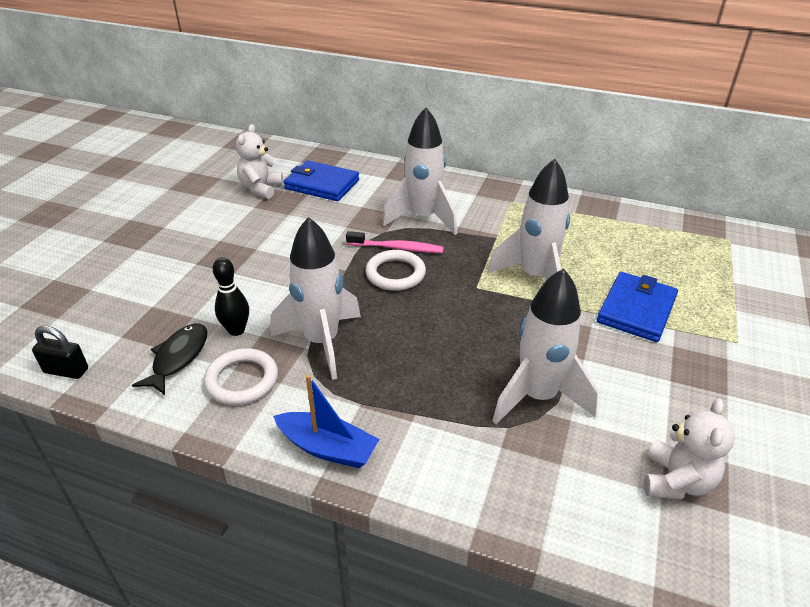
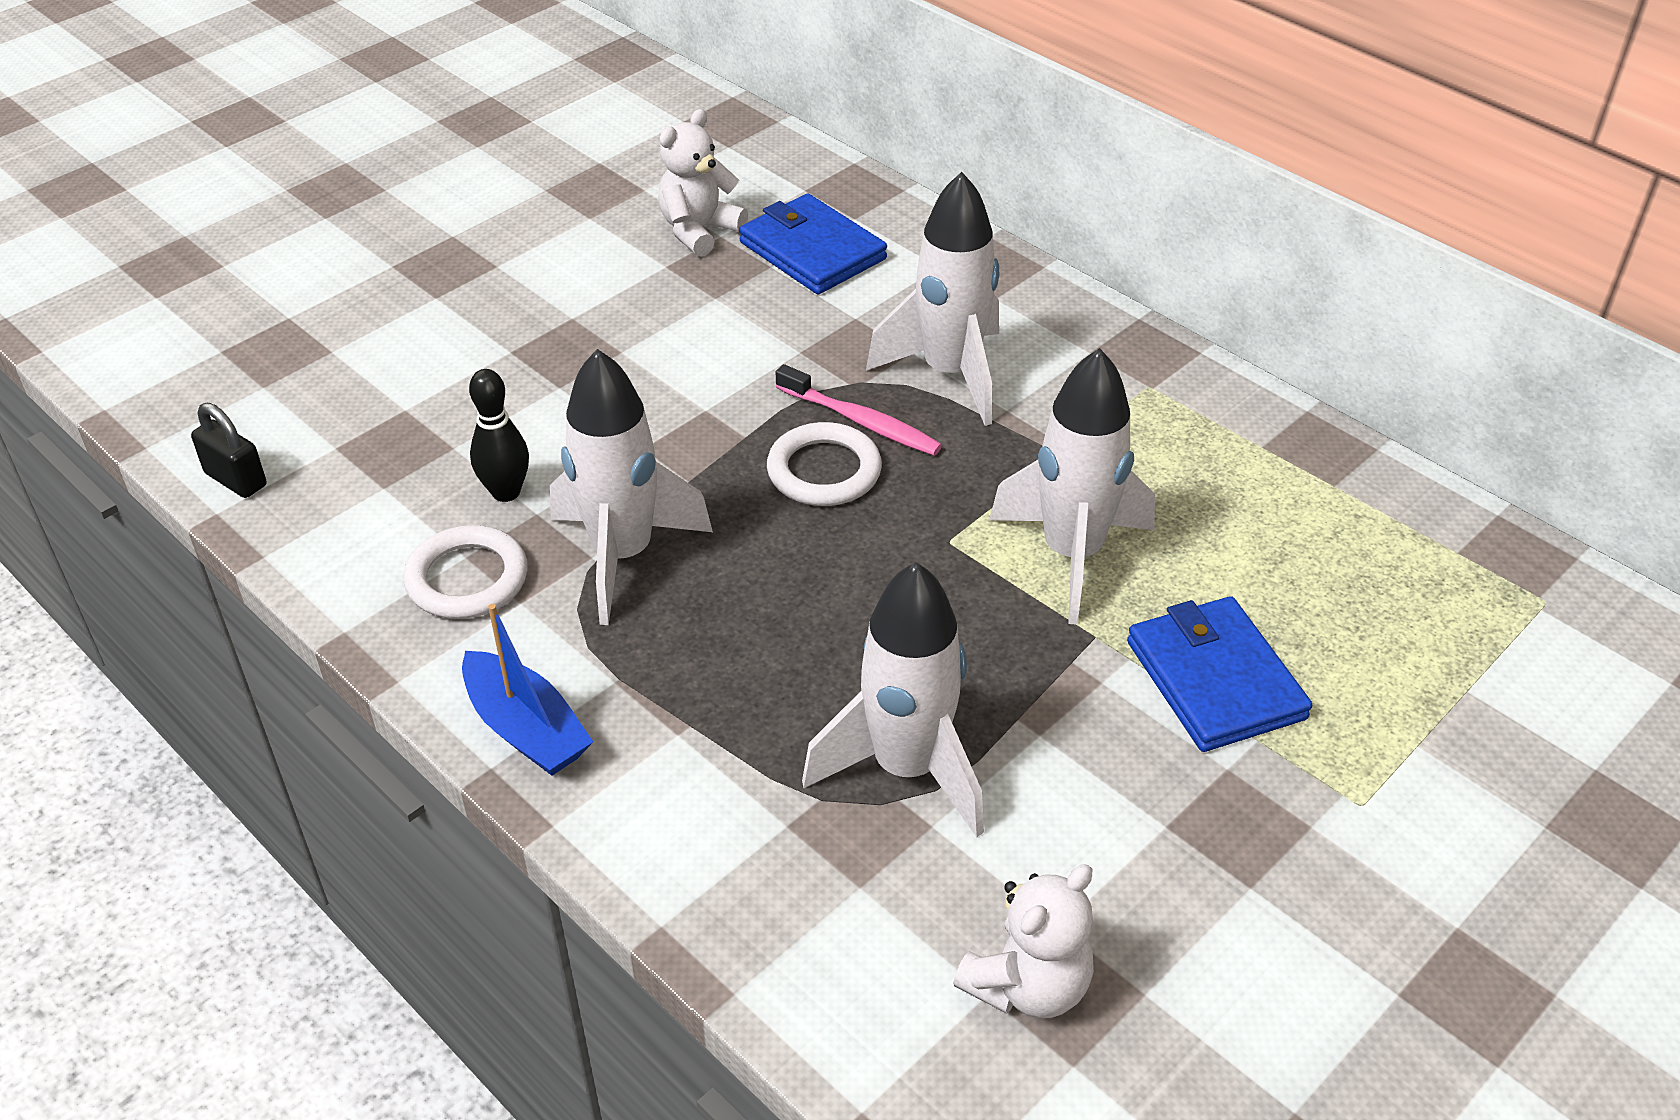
camera: 25 degrees right, 5 degrees up
black fish [132,324,207,395] -> none
blue wallet [597,272,678,342] -> blue wallet turned 75 degrees counterclockwise [1127,596,1312,752]

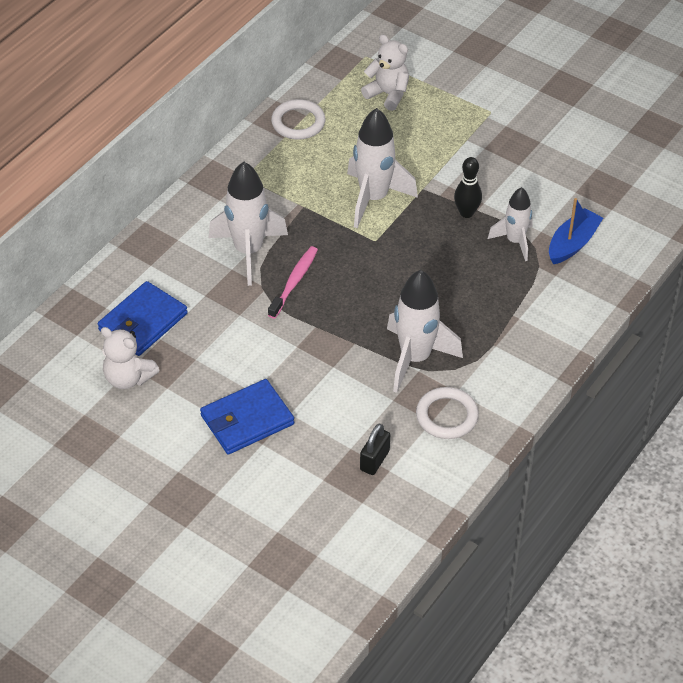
camera: 100 degrees left, 5 degrees up
black padlock [191,403,266,498] -> black padlock moved to [360,424,390,475]
blue boat [462,604,593,776] -> blue boat moved to [549,198,603,264]
black bowling pin [469,369,529,502] -> black bowling pin moved to [454,157,482,218]
white ring [767,422,882,506] -> white ring moved to [271,99,325,140]
white rocket [802,562,984,837] -> white rocket [488,187,533,261], size x0.62
white teddy bear [953,864,1094,1019] -> white teddy bear moved to [361,35,409,111]
blue wallet [1127,596,1312,752] -> blue wallet moved to [200,379,294,455]

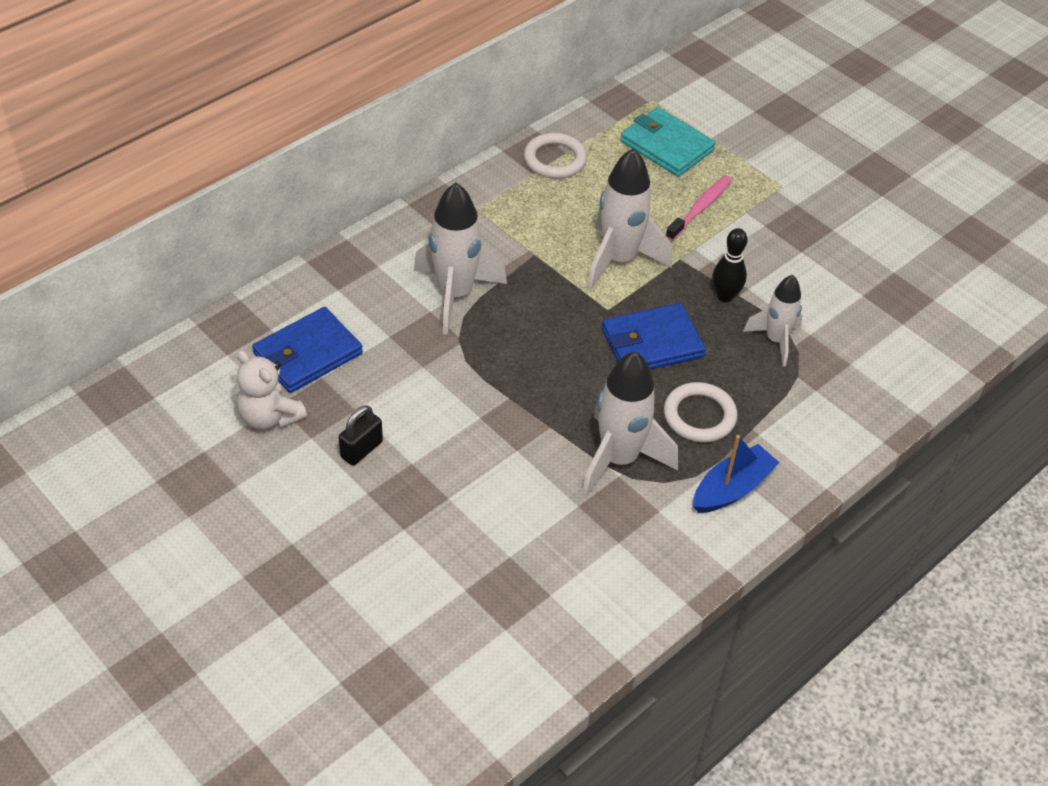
camera: 10 degrees right, 0 degrees up
blue wallet [200,379,294,455] -> blue wallet moved to [602,303,706,369]
pink toothbrush [268,246,318,319] -> pink toothbrush moved to [666,176,732,241]
black padlock [360,424,390,475] -> black padlock moved to [338,405,383,466]
white teddy bear [361,35,409,111] -> turquoise wallet [620,107,716,177]
white ring [416,387,479,439] -> white ring moved to [664,382,737,443]
blue boat [549,198,603,264] -> blue boat moved to [693,435,780,513]

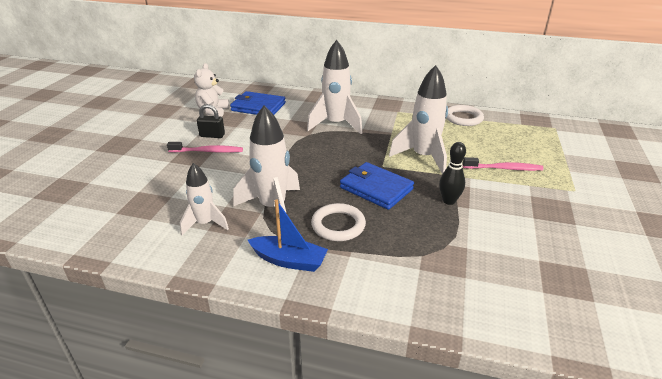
camera: 60 degrees right, 15 degrees down
turquoise wallet [620,107,716,177] -> none
white rocket [743,275,803,366] -> white rocket moved to [180,163,229,236]
none -> pink toothbrush [167,142,243,153]

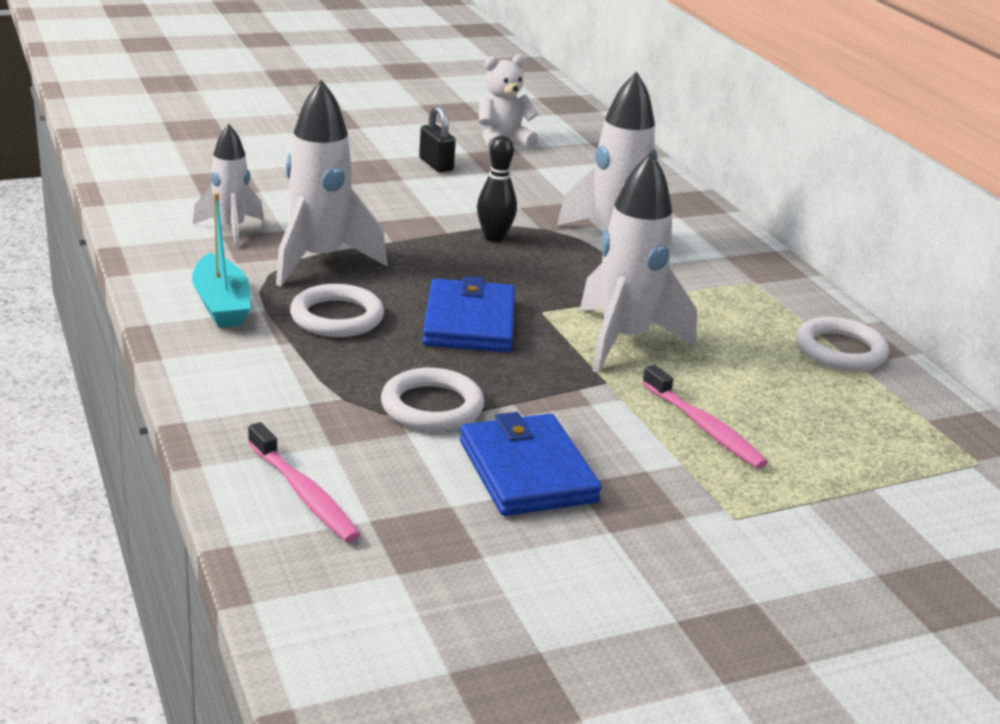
camera: 50 degrees right, 5 degrees down
pink toothbrush [167,142,243,153] -> pink toothbrush moved to [248,422,361,542]
blue wallet [230,91,286,115] -> blue wallet moved to [460,412,602,516]
blue boat [248,199,328,272] -> turquoise boat [192,193,250,328]
black bowling pin [439,142,466,205] -> black bowling pin moved to [477,136,517,242]
none -> white ring [381,368,484,432]

